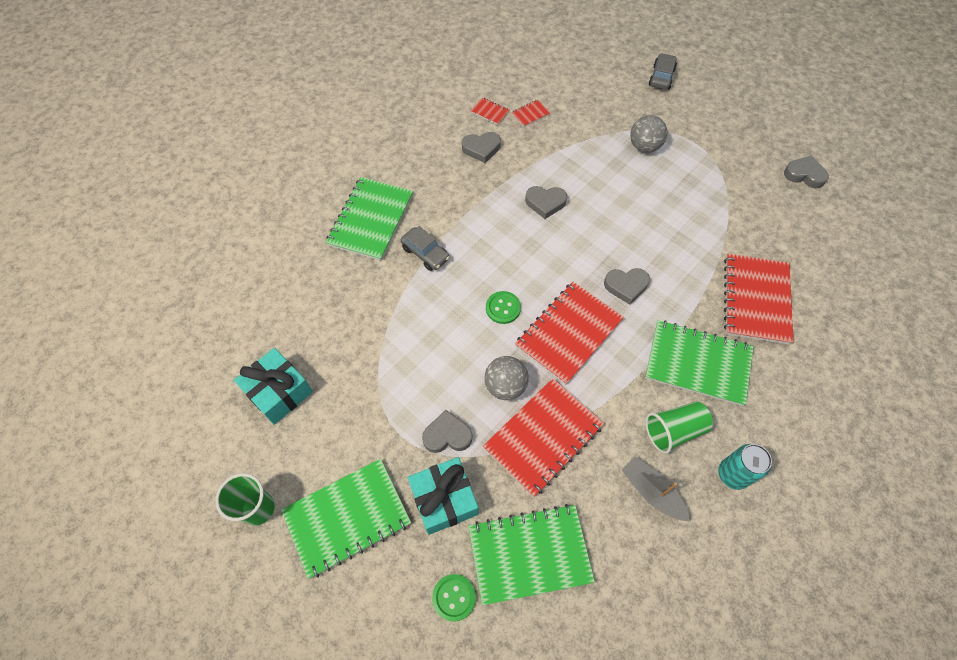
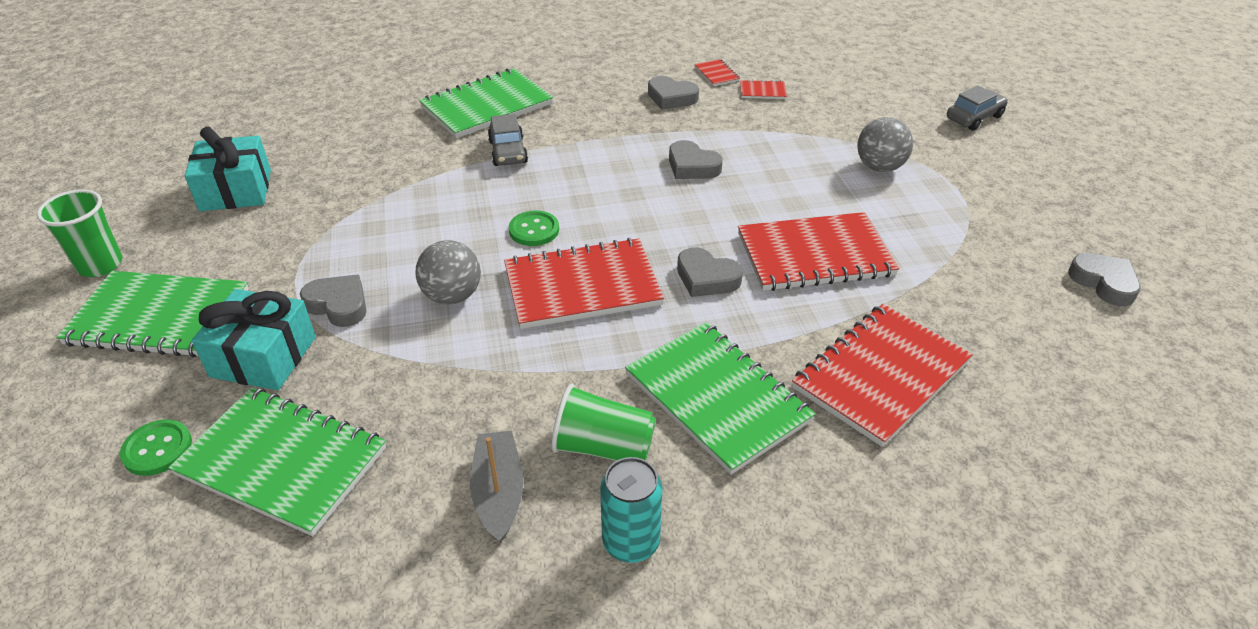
camera: 35 degrees right, 20 degrees down
red notebook [483,378,604,497] -> red notebook moved to [738,212,899,291]

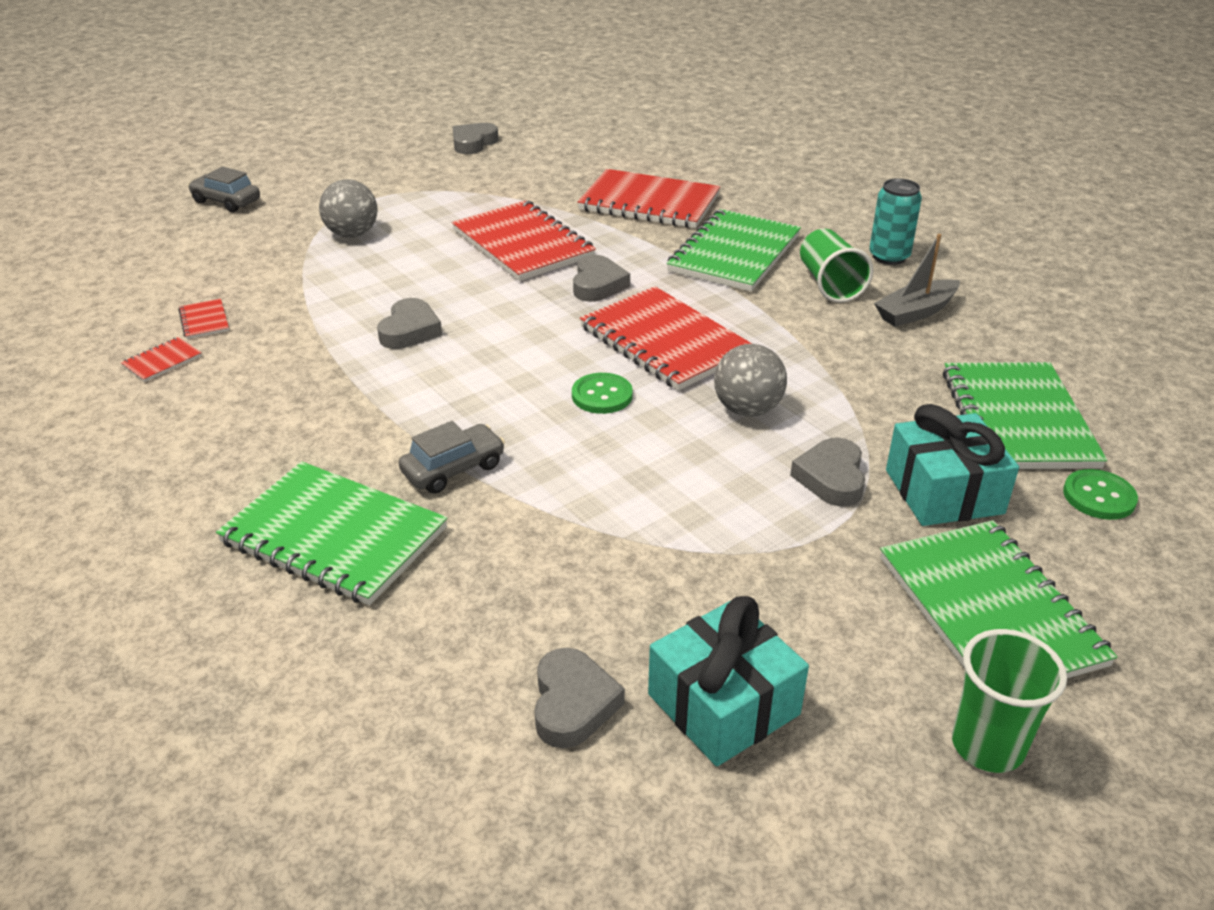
camera: 115 degrees left, 5 degrees down
grey heart [648,76,699,110] -> grey heart moved to [534,648,625,748]

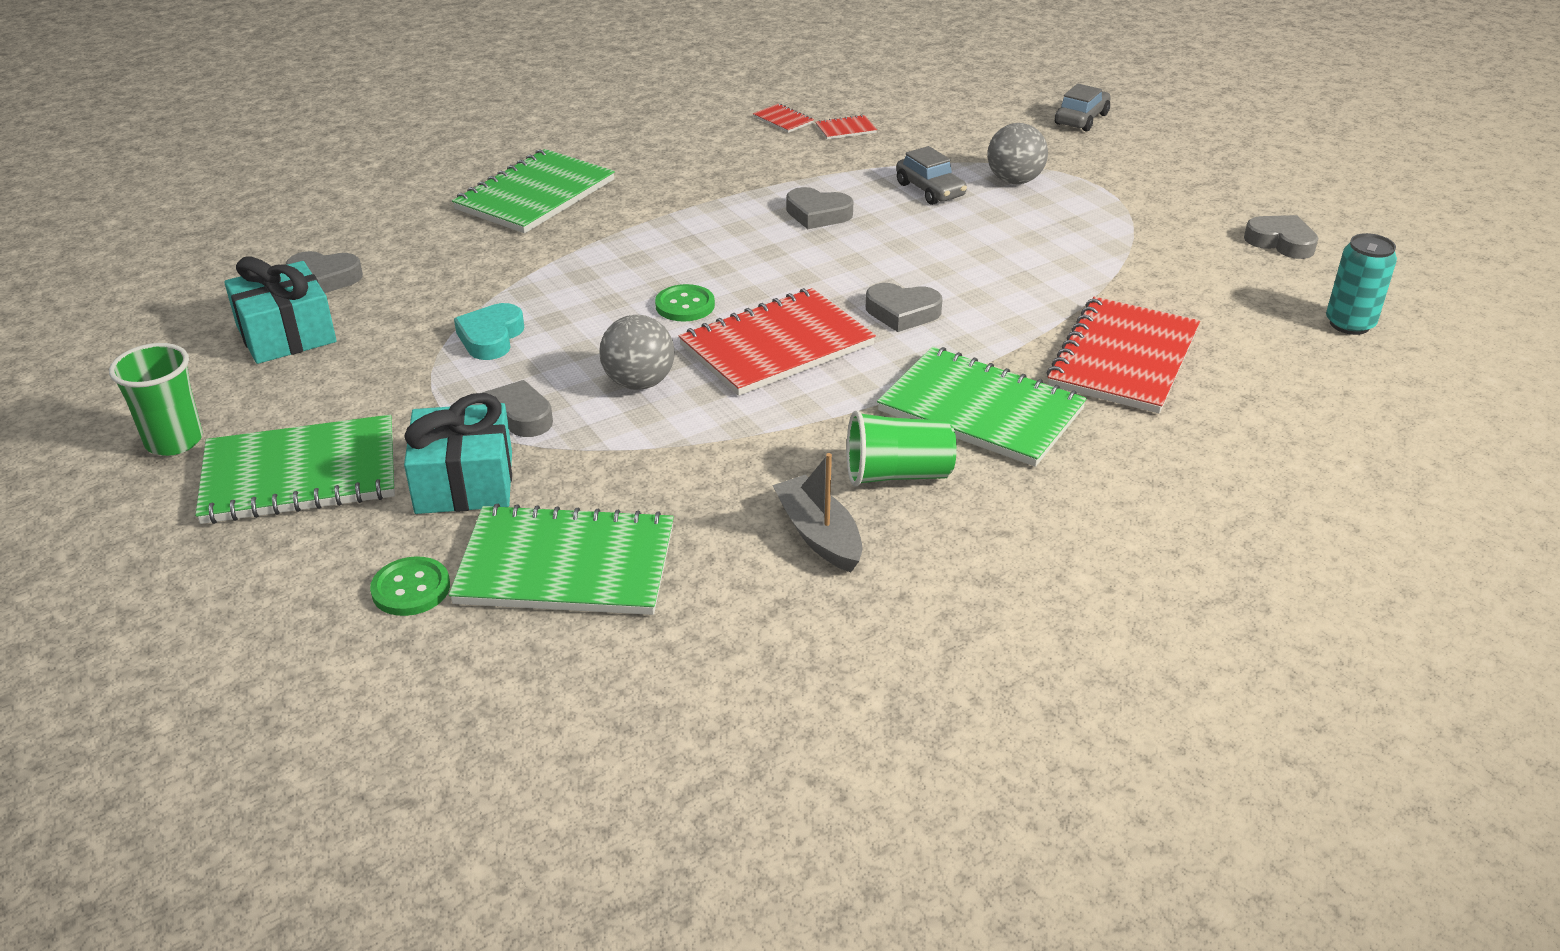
camera: 95 degrees right, 0 degrees up
grey car [399,421,505,494] -> grey car moved to [896,146,967,205]
red notebook [452,200,596,281] -> none
turquoise can [869,178,922,265] -> turquoise can moved to [1326,233,1397,335]
none -> turquoise heart [454,303,524,360]

